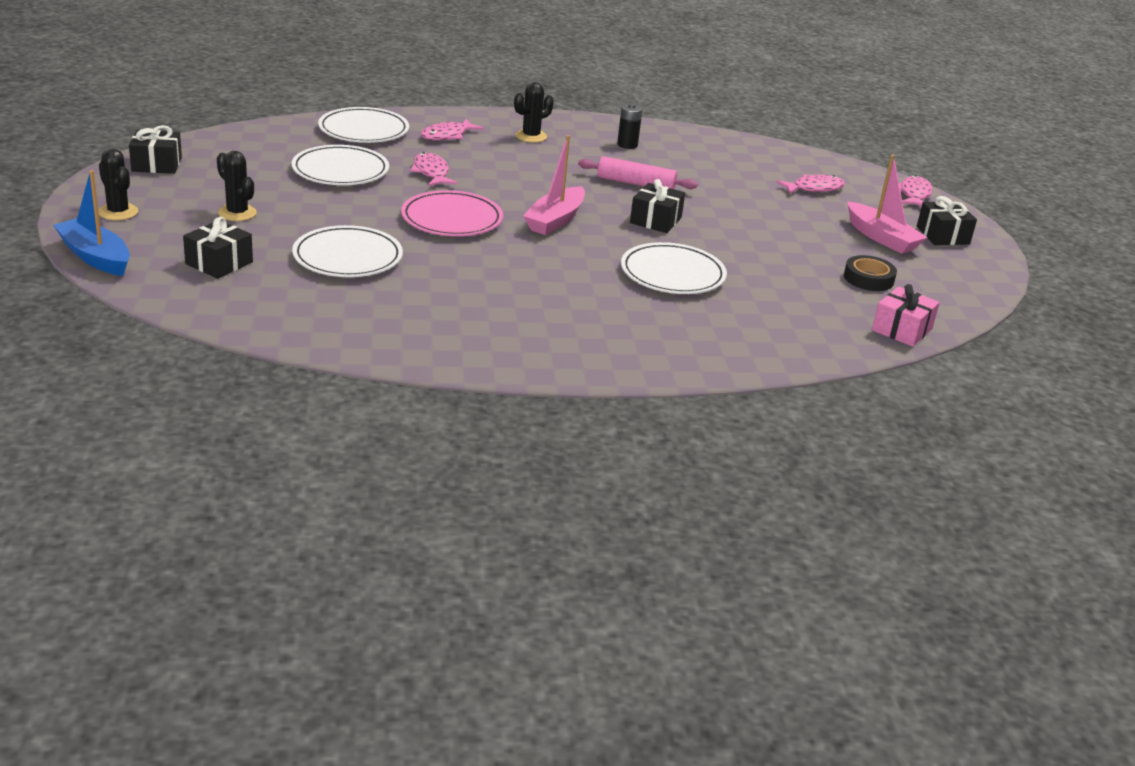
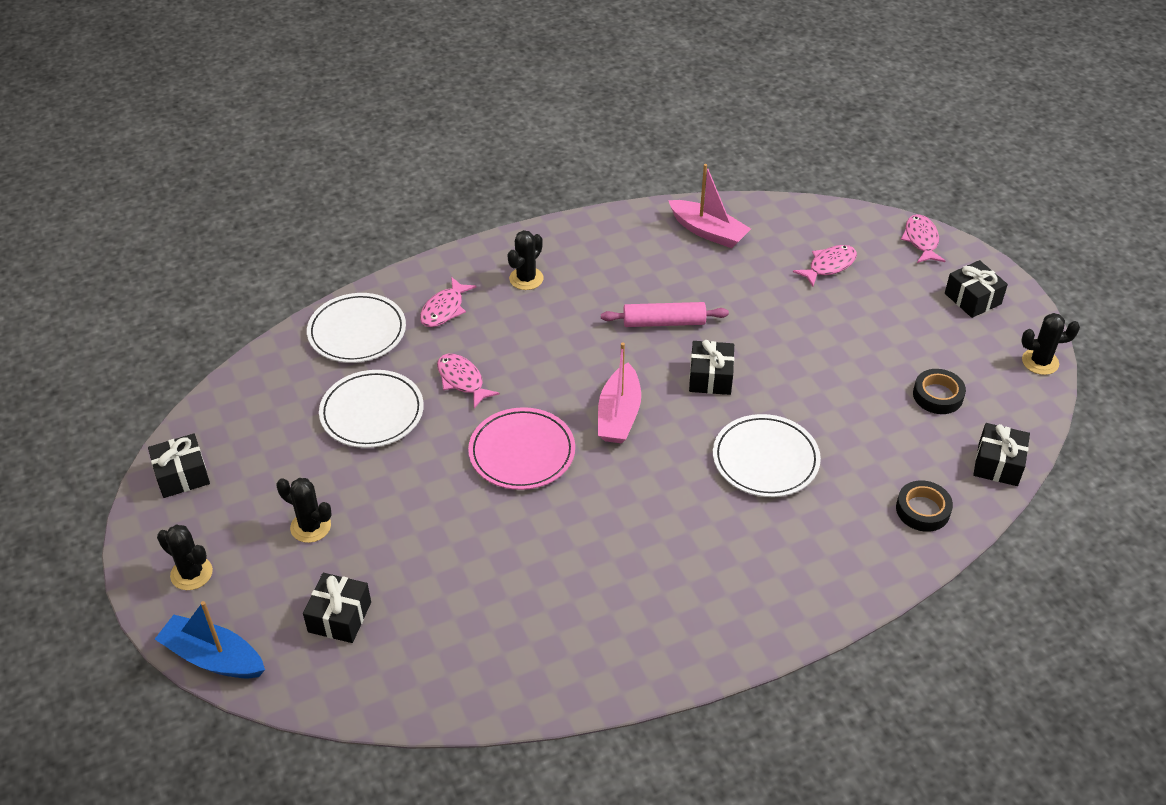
camera: 15 degrees left, 15 degrees up
white plate [292,225,403,277] -> none
black battery [617,103,642,149] -> none
pink boat [847,155,928,254] -> pink boat moved to [668,164,751,248]
pink gift [872,284,940,347] -> black gift [973,423,1030,486]
none -> black tape [896,480,953,532]
none -> black cactus [1021,313,1080,375]

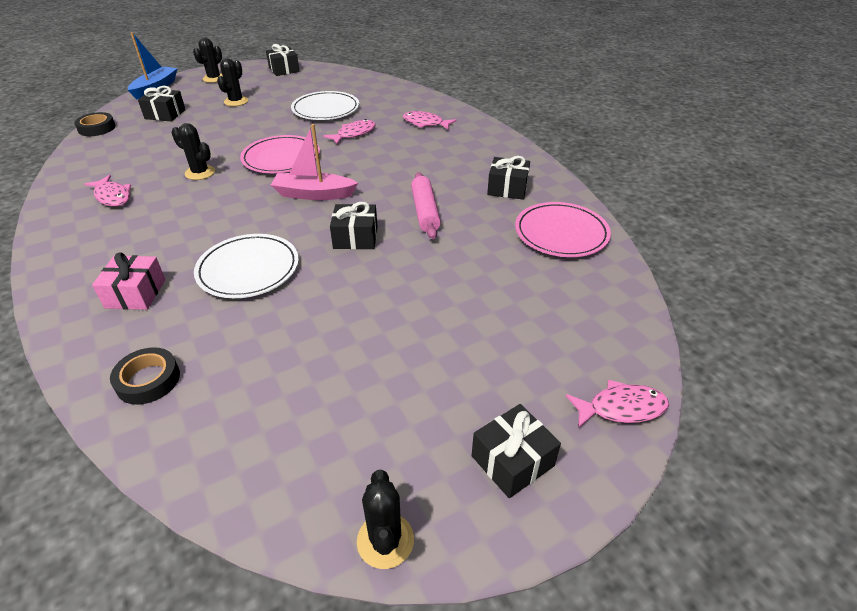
camera: 85 degrees right, 5 degrees down
white plate [307,293,406,363] -> none
black cactus [508,230,544,290] -> black cactus moved to [171,123,215,180]
pink boat [668,164,751,248] -> pink plate [515,202,611,257]
pink fish [793,245,857,287] -> pink fish moved to [84,175,131,207]
black tape [913,369,966,414] -> black tape moved to [74,112,116,136]
black gift [973,423,1030,486] -> black gift moved to [487,156,530,200]
none -> pink gift [92,252,166,310]

